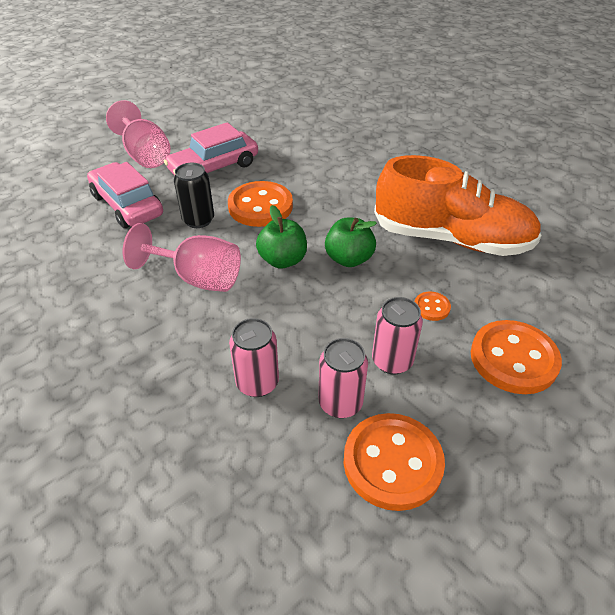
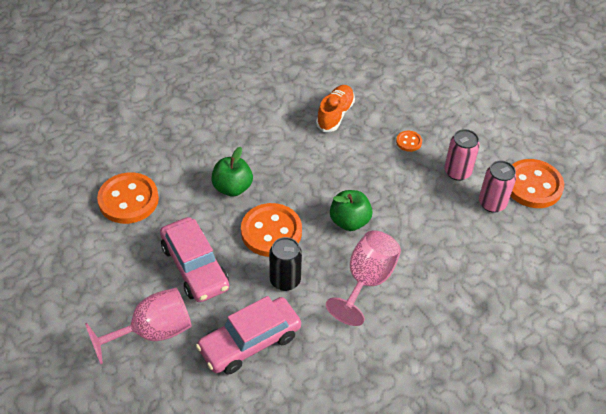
camera: 85 degrees left, 5 degrees up
pink can [229,318,279,397] -> none
green apple [325,218,377,267] -> green apple moved to [211,147,253,196]
orange shoe [374,155,542,256] -> orange shoe [316,85,355,132], size x0.51
orange button [471,320,562,394] -> orange button moved to [97,172,159,224]

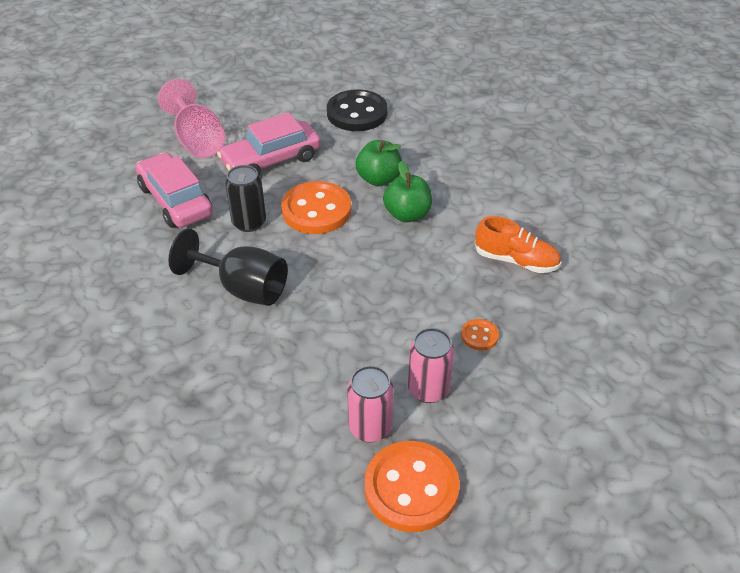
camera: 90 degrees right, 5 degrees down
orange button [97,172,159,224] -> black button [327,90,388,131]
pink goblet [326,230,401,326] -> black goblet [168,229,288,306]
green apple [330,190,372,231] -> green apple moved to [383,161,432,222]

